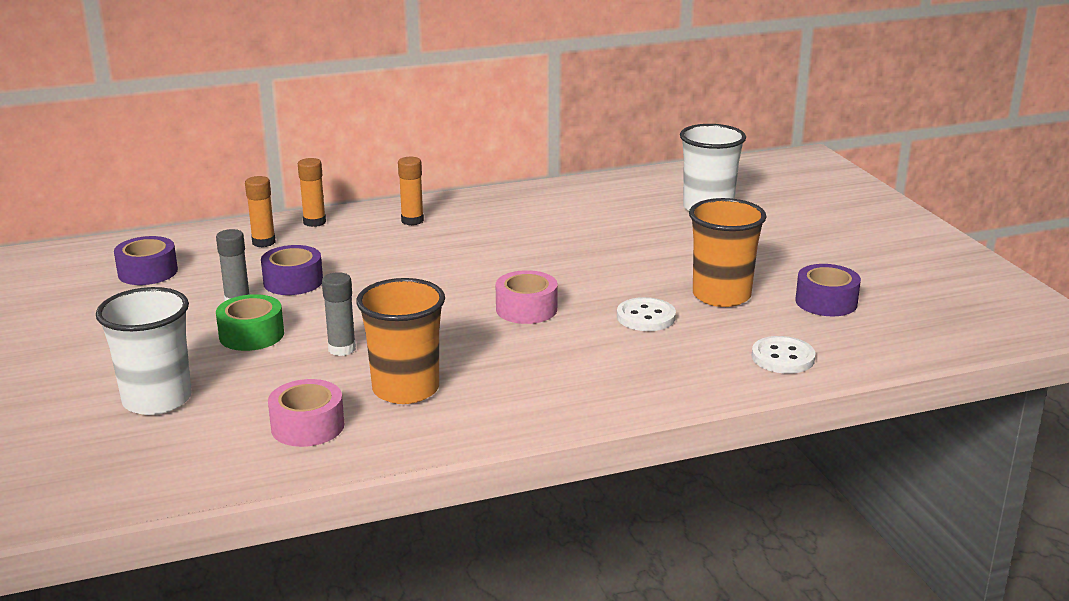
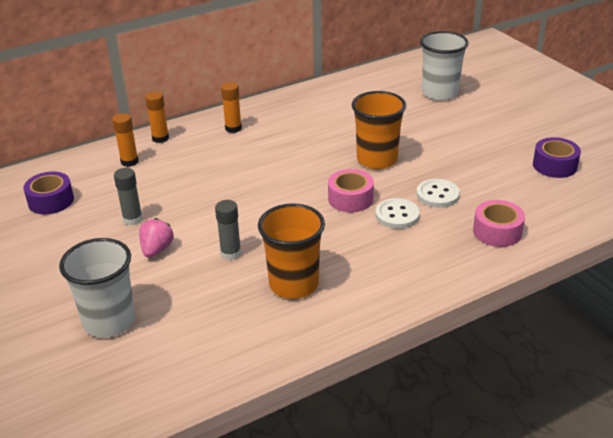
camera: 10 degrees left, 10 degrees up
green tape [216,294,284,351] -> pink strawberry [139,218,174,258]
purple tape [261,245,323,295] -> none
pink tape [268,379,344,447] -> pink tape moved to [473,200,525,247]
orange cup [689,198,766,307] -> orange cup moved to [352,91,406,169]
white button [752,336,816,374] -> white button moved to [375,198,420,229]

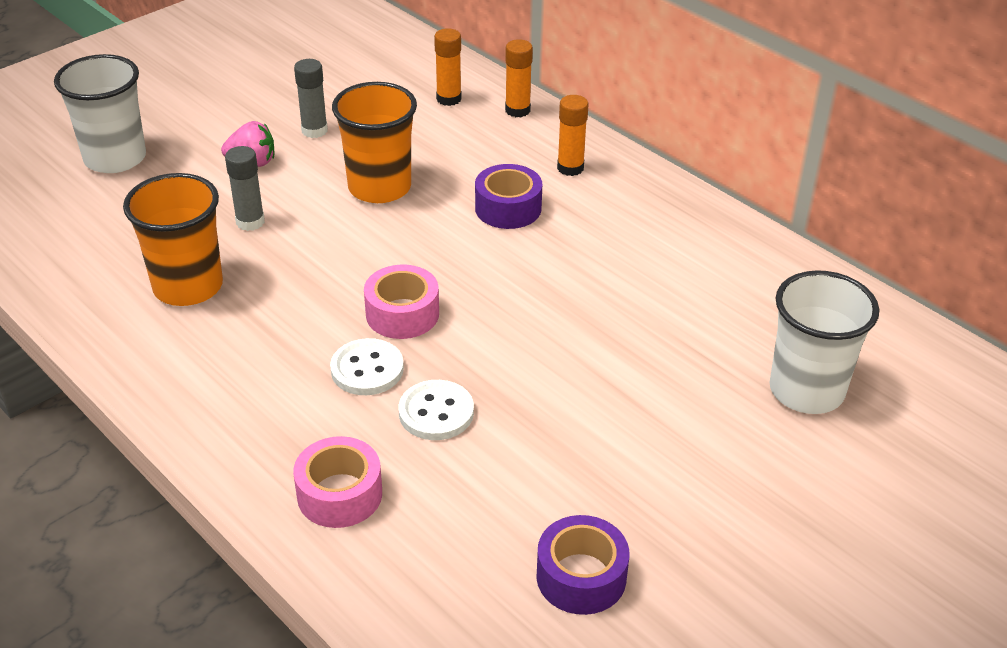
camera: 75 degrees right, 5 degrees up
purple tape [23,172,74,214] -> purple tape moved to [475,164,542,229]
orange cup [352,91,406,169] -> orange cup moved to [332,82,417,203]

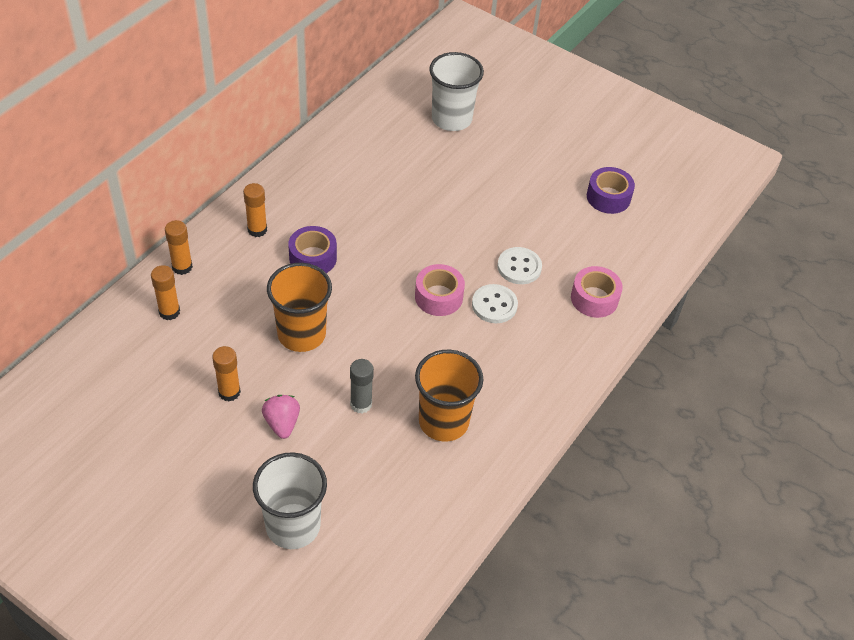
camera: 105 degrees left, 10 degrees up
grey glue stick [294,59,328,138] -> orange glue stick [212,346,241,402]

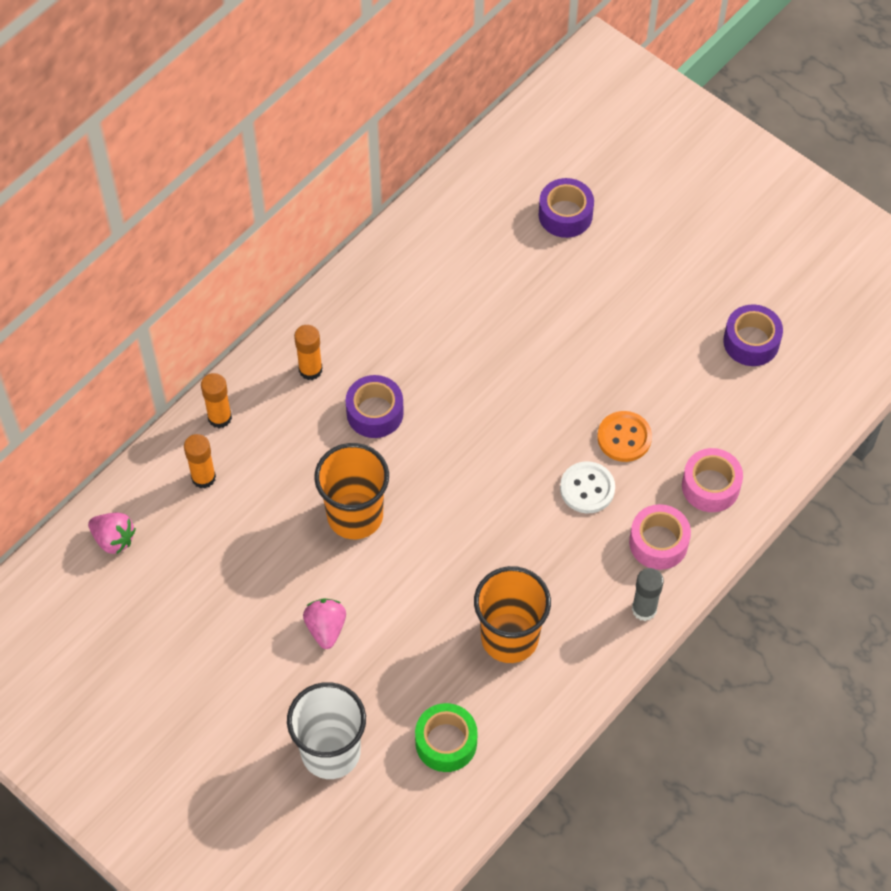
camera: 10 degrees right, 10 degrees up
orange glue stick [212,346,241,402] -> none
grey glue stick [350,359,374,414] -> grey glue stick moved to [632,568,664,621]
pink tape [415,264,465,316] -> pink tape moved to [629,504,691,570]
white cup [429,52,484,131] -> purple tape [539,178,594,238]
white button [497,247,542,284] -> orange button [597,411,652,462]
none -> pink strawberry [88,513,136,555]
none -> green tape [415,703,477,772]

